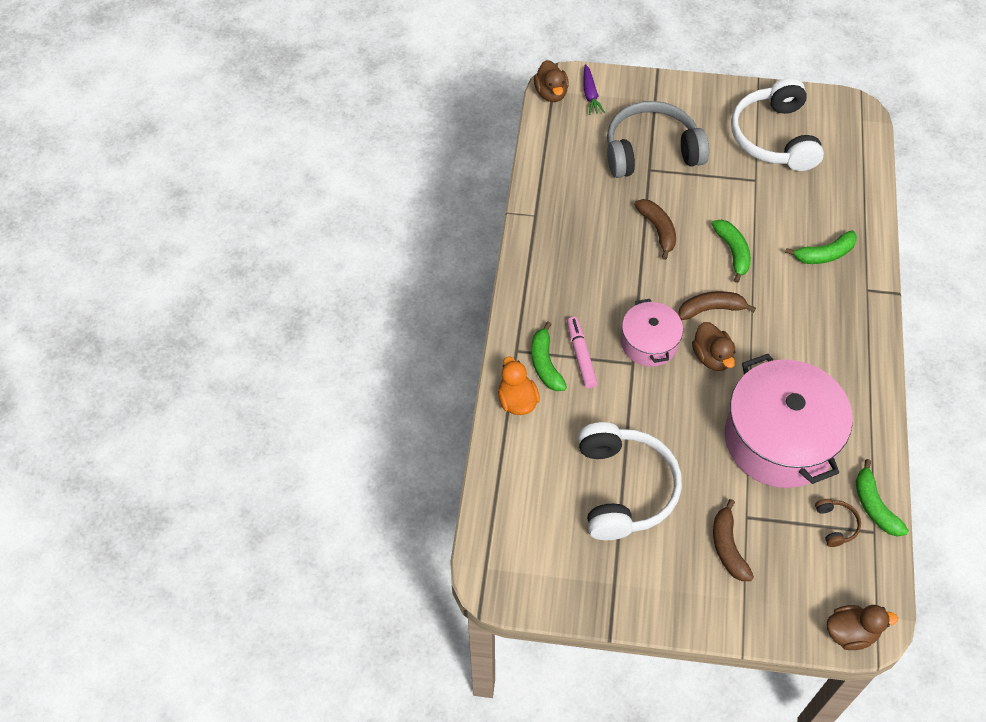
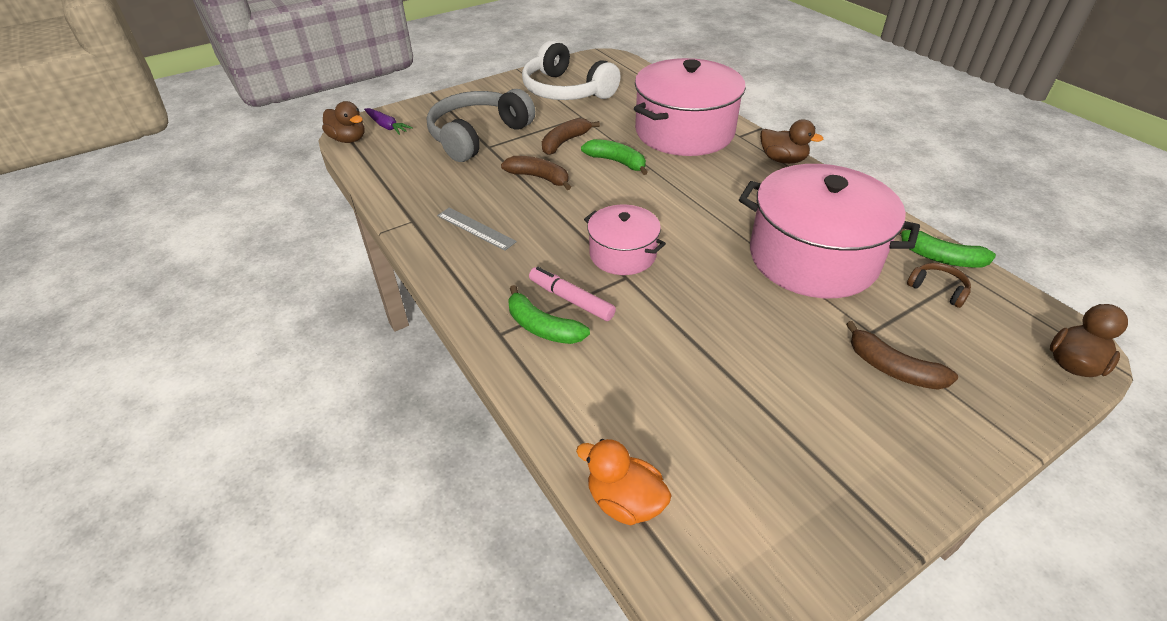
camera: 40 degrees left, 15 degrees down
orange duck [498,357,540,415] -> orange duck moved to [576,439,672,525]
white headphones [578,422,682,540] -> none
brown banana [678,291,756,320] -> brown banana moved to [542,118,600,155]
brown duck [692,322,736,371] -> brown duck moved to [760,119,823,164]
green banana [785,231,857,264] -> pink pot [634,58,746,156]
none -> grey ruler [437,207,517,251]

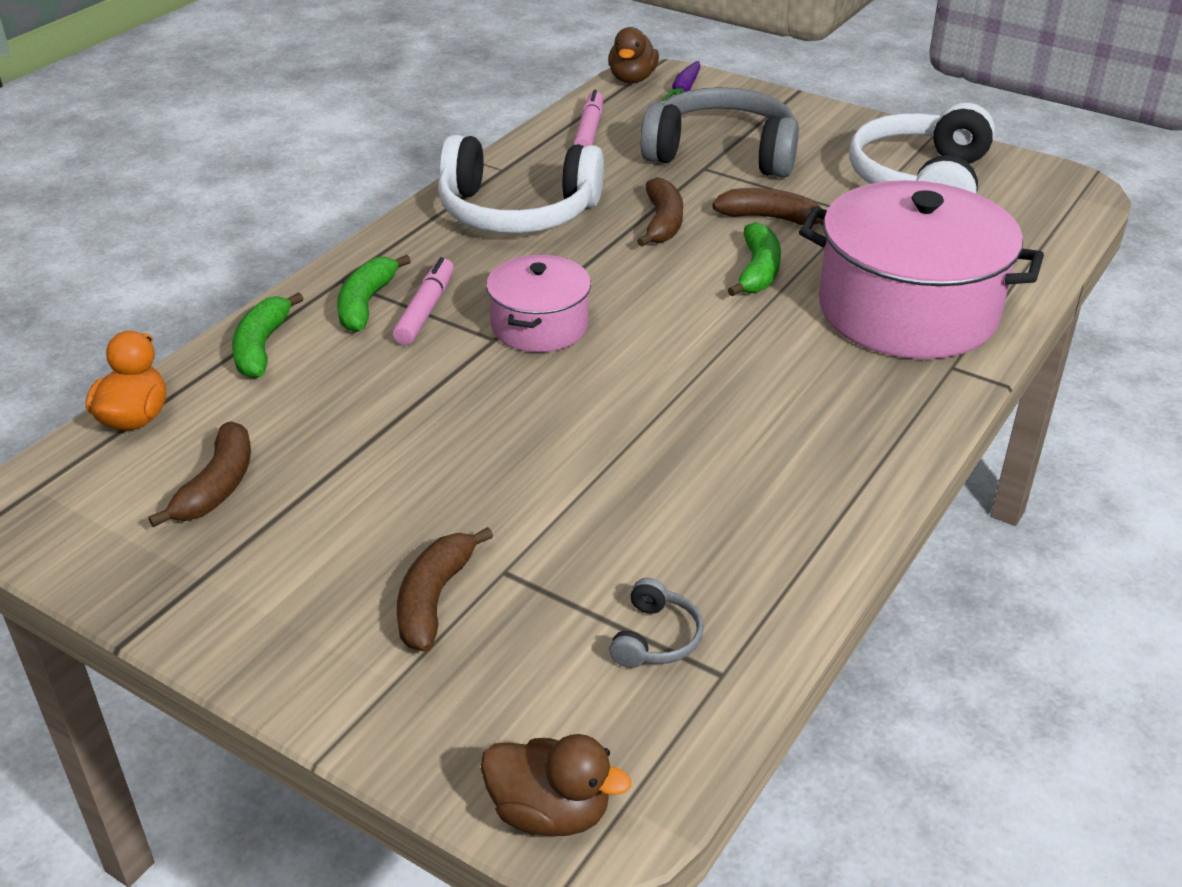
camera: 65 degrees right, 5 degrees down
grey ruler [437,207,517,251] -> white headphones [438,135,604,234]
pink pot [739,164,920,298] -> none
brown duck [760,119,823,164] -> none
green banana [900,228,996,268] -> green banana moved to [232,292,304,379]
brown headphones [907,263,971,308] -> grey headphones [609,578,704,668]
none -> brown banana [148,421,251,527]
none -> pink marker [574,90,603,147]

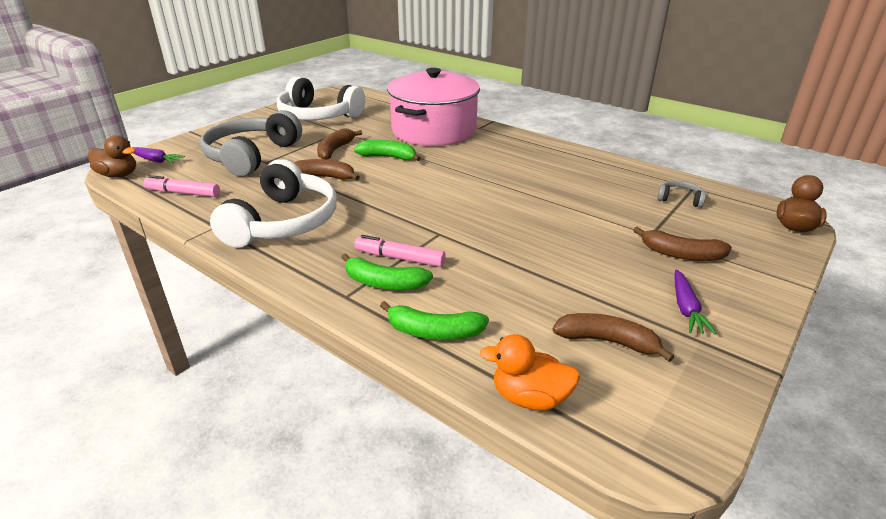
camera: 85 degrees left, 5 degrees down
pink pot [486,255,591,352] -> none
none -> purple carrot [675,269,717,334]

